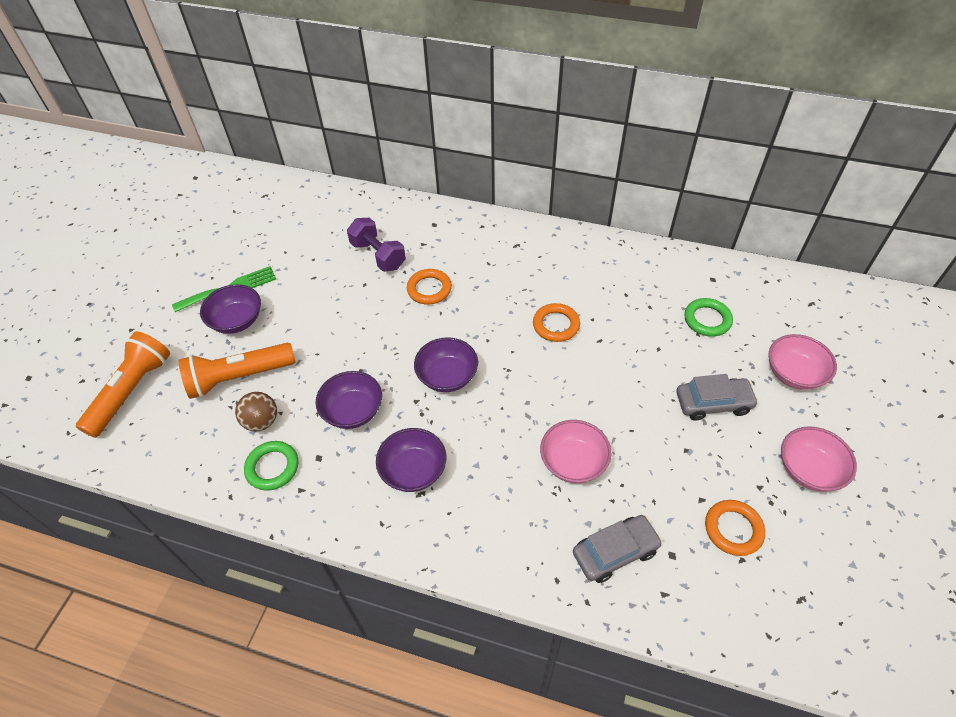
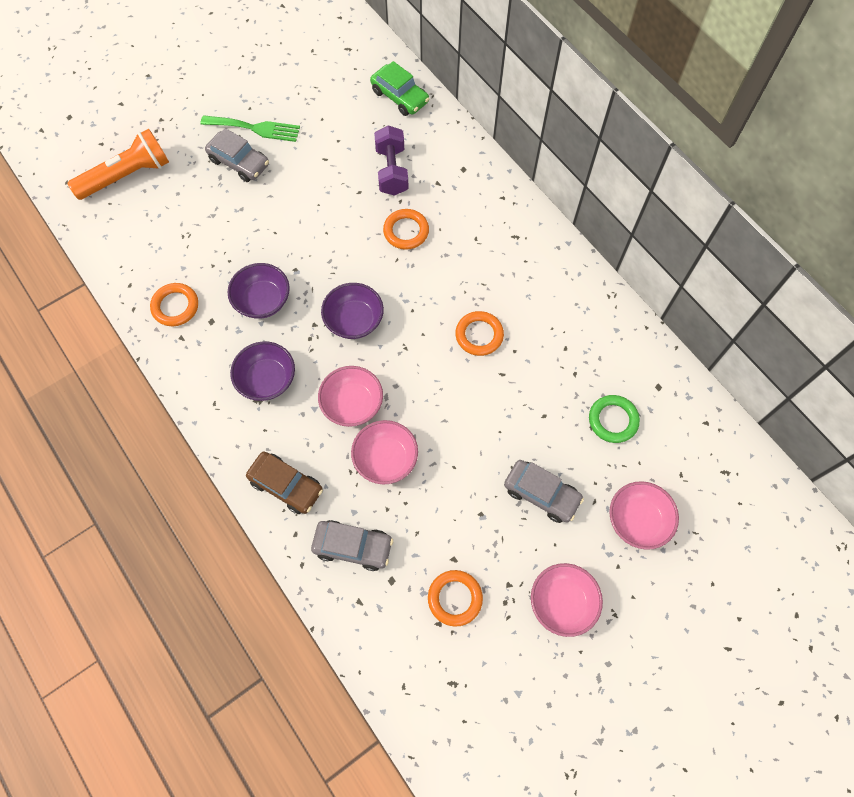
camera: 35 degrees right, 15 degrees up
orange flashlight [179,343,296,399] -> none
purple bowl [200,284,261,334] -> grey car [205,128,269,182]
brown ball [235,392,277,432] -> none
green ring [244,441,298,491] -> orange ring [150,283,198,326]
none -> brown car [246,452,323,514]
none -> pink bowl [318,366,383,427]
none -> green car [370,61,429,116]

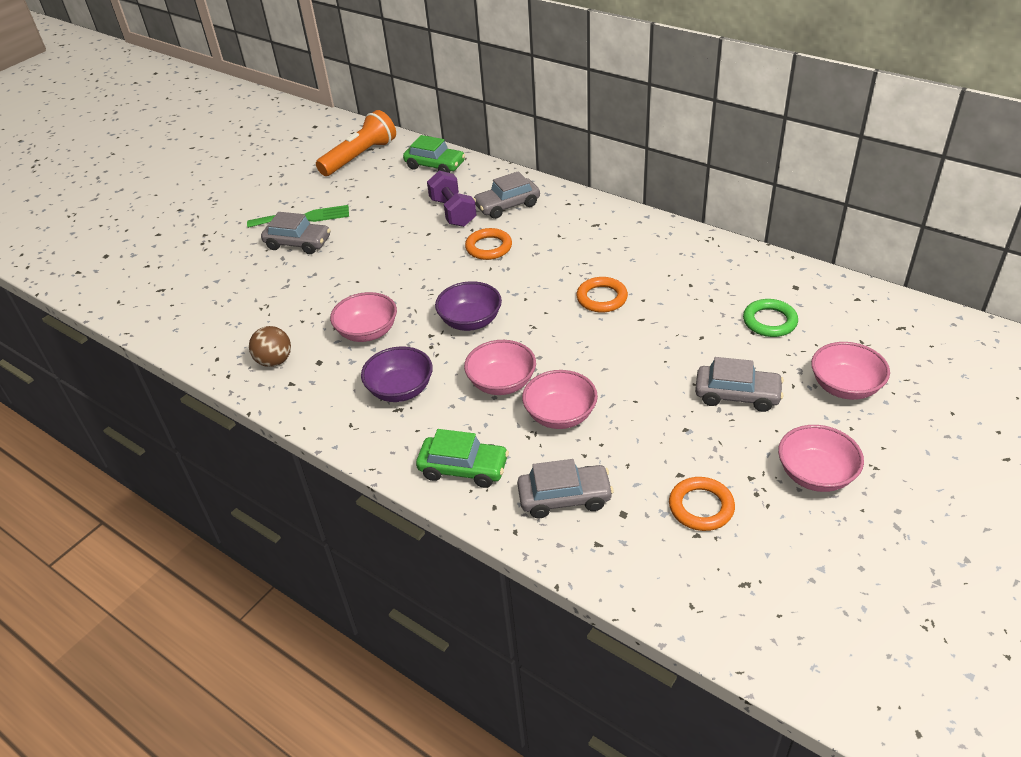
camera: 15 degrees left, 25 degrees down
orange flashlight [67,129,169,200] -> orange flashlight moved to [316,110,396,176]
orange ring [150,283,198,326] -> brown ball [249,326,291,367]
purple bowl [228,263,290,319] -> pink bowl [330,292,397,342]
brown car [246,452,323,514] -> green car [416,429,509,488]
none -> grey car [473,171,540,219]

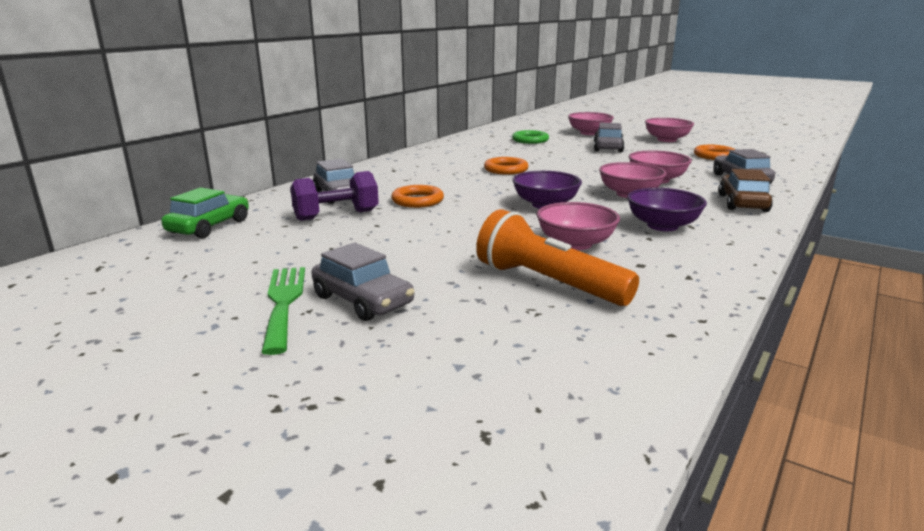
camera: 95 degrees left, 20 degrees down
brown ball [249,326,291,367] -> none
grey car [261,212,330,254] -> grey car turned 120 degrees clockwise [311,243,414,321]
orange flashlight [316,110,396,176] -> orange flashlight moved to [476,209,639,306]
green car [416,429,509,488] -> brown car [718,169,773,212]

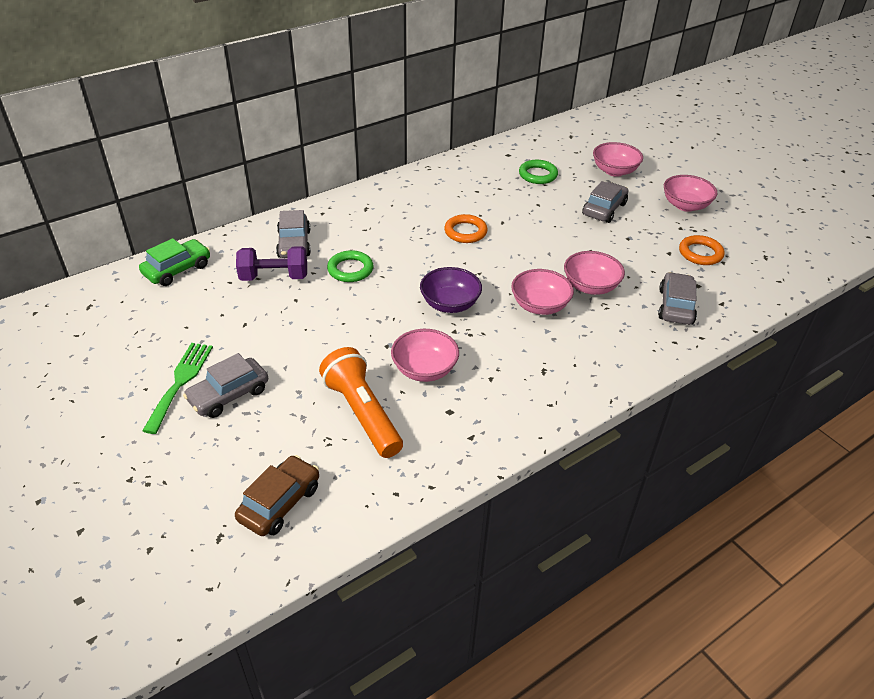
camera: 20 degrees right, 20 degrees up
grey car [311,243,414,321] -> grey car turned 75 degrees clockwise [183,353,268,418]
orange ring [391,185,444,208] -> green ring [327,250,373,282]
purple bowl [627,188,707,231] -> none
brown car [718,169,773,212] -> brown car moved to [235,455,319,536]

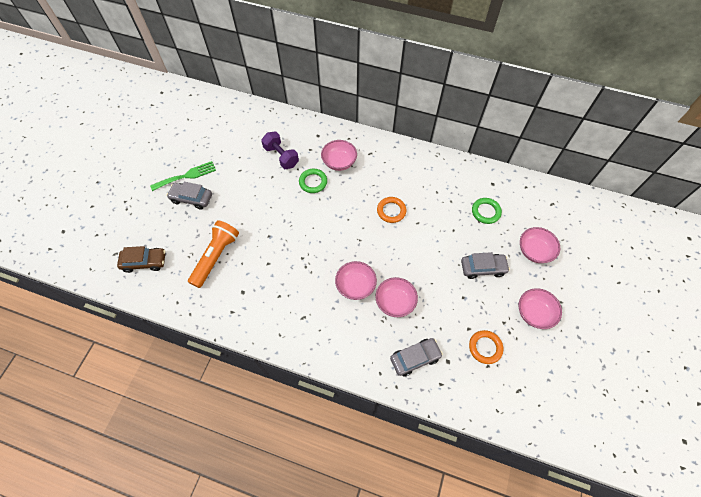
camera: 55 degrees right, 20 degrees up
green car [139,238,210,286] -> none
grey car [276,210,311,258] -> none
pink bowl [391,329,459,382] -> pink bowl moved to [321,140,357,171]
purple bowl [420,267,482,313] -> none

